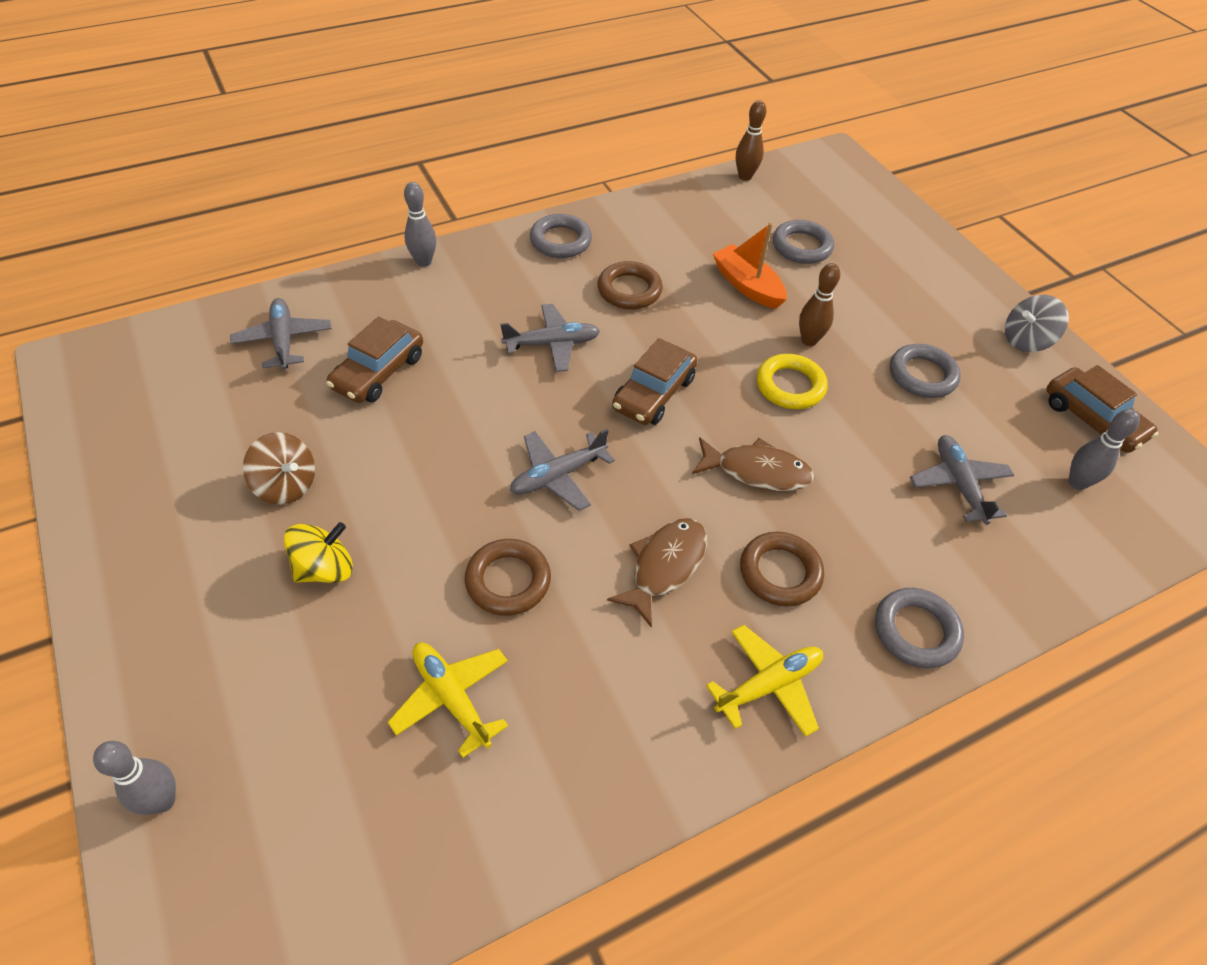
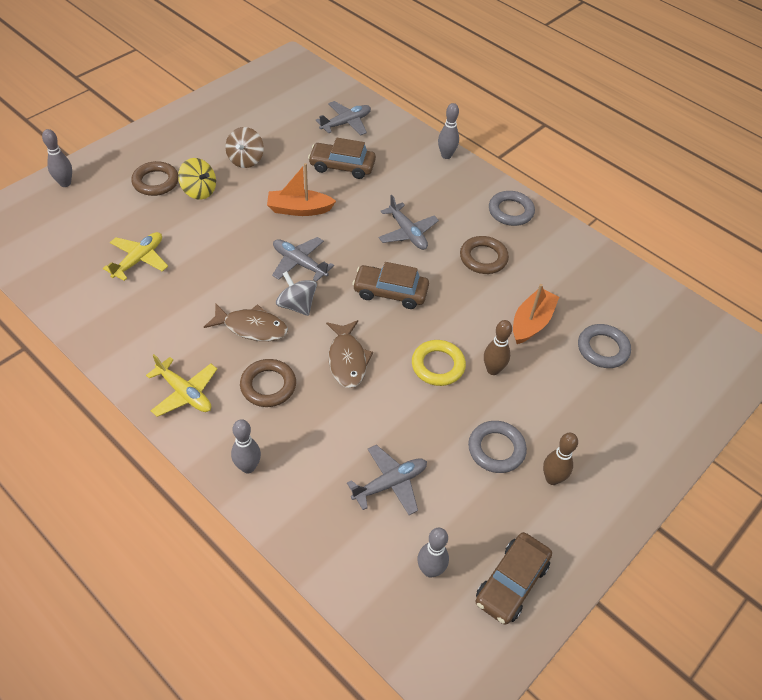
camera: 70 degrees right, 0 degrees up
brown ring [465,539,551,616] -> brown ring moved to [131,161,178,196]
brown bowling pin [736,100,766,181] -> brown bowling pin moved to [543,433,578,485]
grey ring [875,588,964,668] -> grey bowling pin [231,419,261,473]
grey spinning top [1005,295,1069,352] -> grey spinning top moved to [276,271,317,316]
none -> orange boat [267,163,336,216]

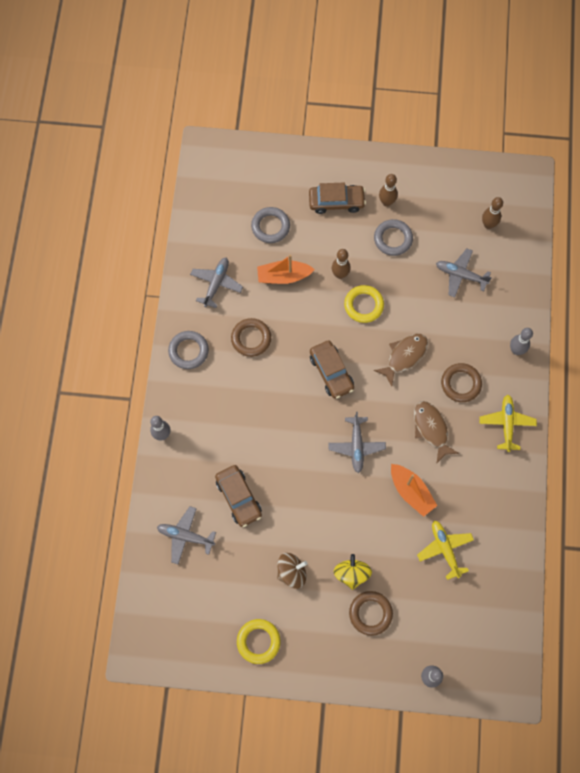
camera: 125 degrees left, 20 degrees up
yellow plane [103,232,168,281] -> yellow plane turned 75 degrees clockwise [417,521,474,580]
orange boat [267,163,336,216] -> orange boat moved to [391,464,437,517]
grey spinning top [276,271,317,316] -> none
grey plane [378,195,439,250] -> grey plane moved to [190,258,243,308]
grey bowling pin [417,528,449,578] -> brown bowling pin [482,197,503,229]
brown car [476,532,552,625] -> brown car moved to [309,183,366,214]
none -> yellow ring [237,619,281,664]

